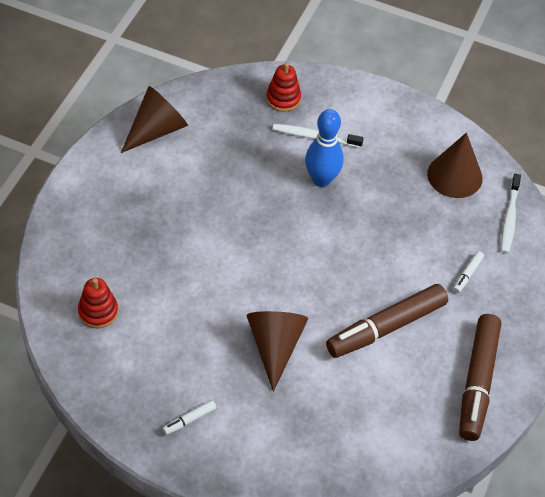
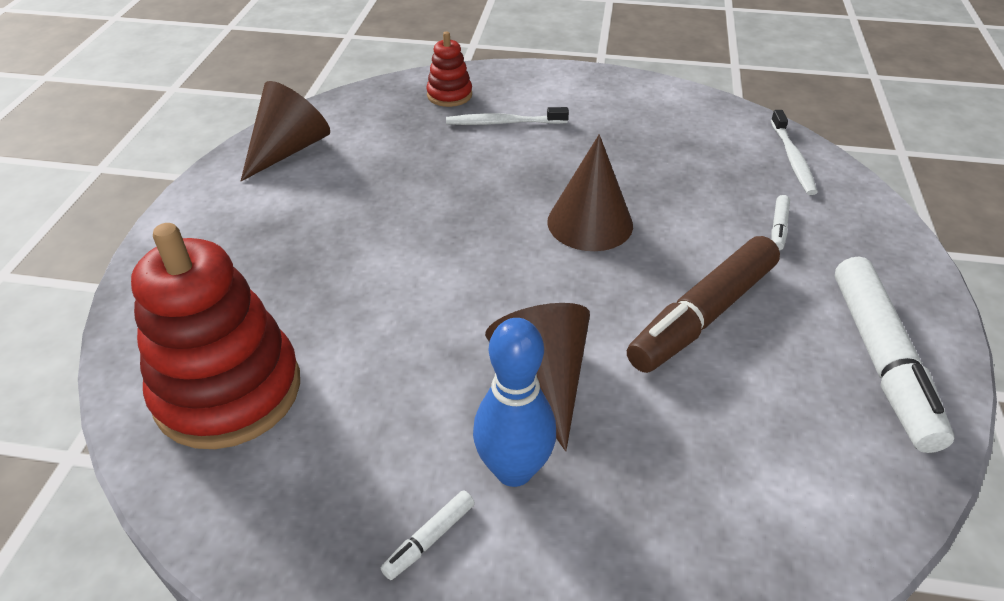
camera: 10 degrees left, 10 degrees down
red stacking toy [78,278,118,329] -> red stacking toy [131,223,300,449], size x2.08
blue bowling pin [305,109,344,187] -> blue bowling pin moved to [473,318,556,487]
brown cone [427,132,482,198] -> brown cone moved to [547,134,633,251]
brown marker [459,314,501,441] -> white marker [835,257,954,453]

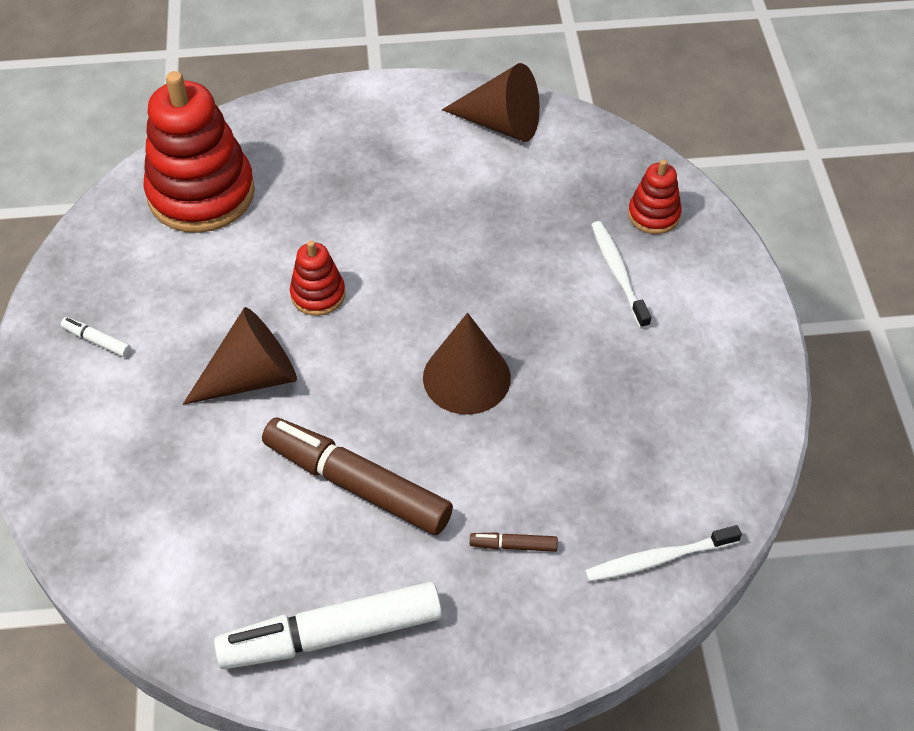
camera: 75 degrees right, 10 degrees up
blue bowling pin [473,318,556,487] -> none
white marker [772,195,790,251] -> brown marker [470,532,558,552]
none -> red stacking toy [290,240,345,316]

